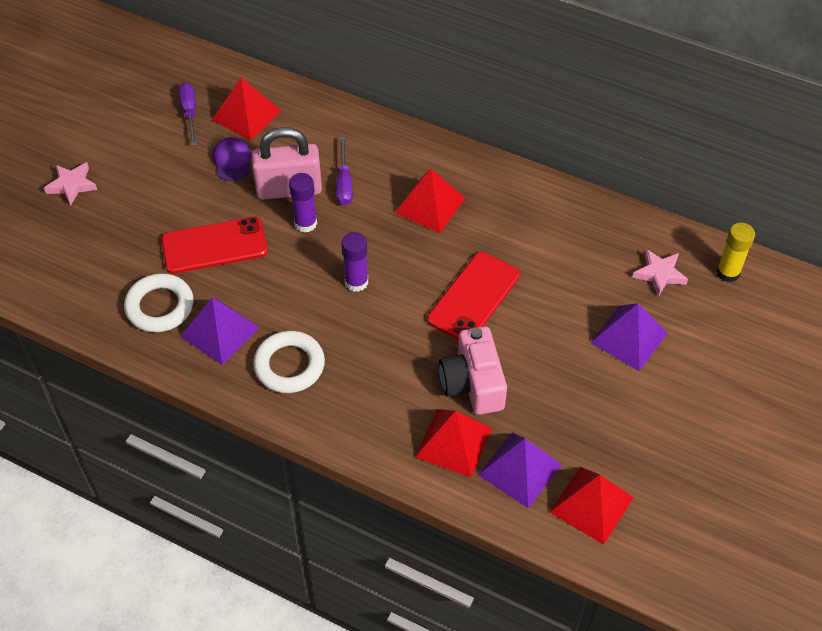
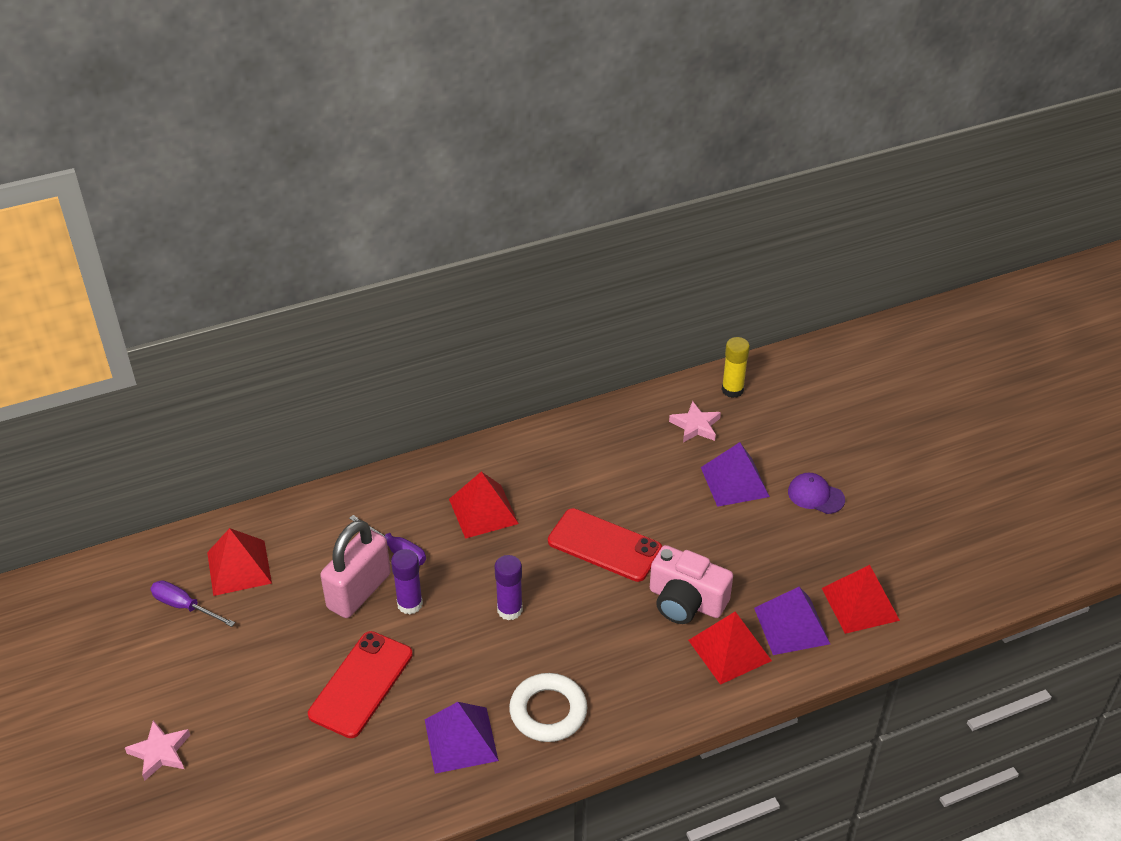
camera: 50 degrees left, 10 degrees down
white ring [124,273,193,332] -> none
purple cap [212,137,251,181] -> purple cap moved to [788,473,845,514]
red phone [427,252,520,341] -> red phone turned 45 degrees counterclockwise [548,508,662,582]

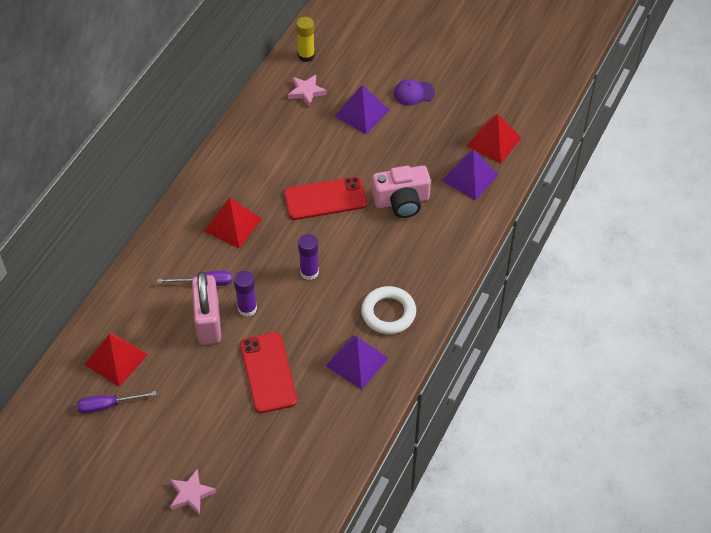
camera: 40 degrees left, 10 degrees up
red pyramid [688,611,772,685] -> none

